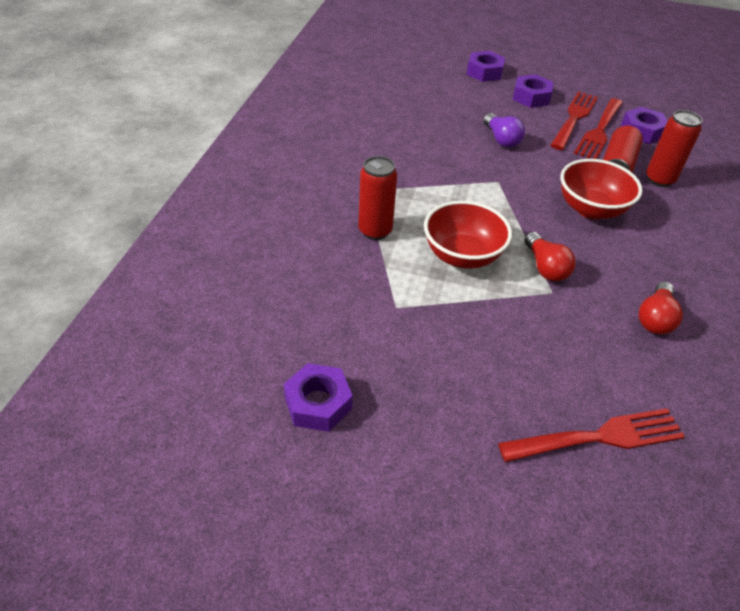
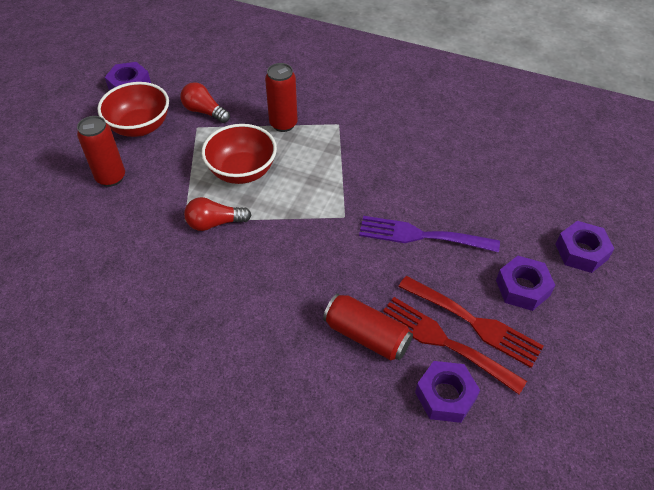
camera: 100 degrees right, 5 degrees up
purple light bulb [484,113,525,147] -> purple fork [359,216,500,252]
red fork [498,408,685,462] -> none
red bowl [561,159,643,219] -> red bowl moved to [97,82,169,137]
red light bulb [639,282,683,335] -> red light bulb moved to [180,82,230,123]
red can [646,110,702,187] -> red can moved to [77,116,125,187]

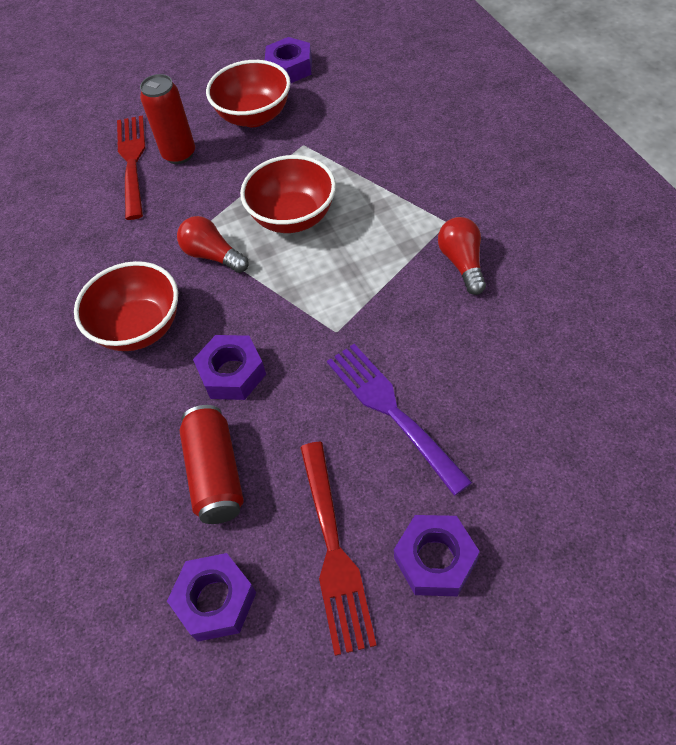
camera: 50 degrees right, 5 degrees up
red light bulb [180,82,230,123] -> red light bulb moved to [438,217,486,295]
red can [265,63,298,132] -> none
red fork [383,297,527,394] -> red fork moved to [117,115,145,220]
purple nut [555,221,615,273] -> purple nut moved to [193,335,266,400]
none -> red bowl [74,261,178,351]

